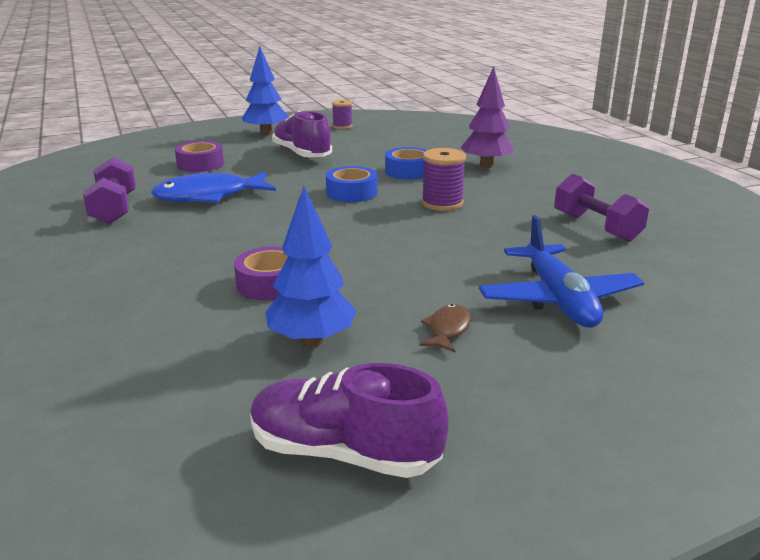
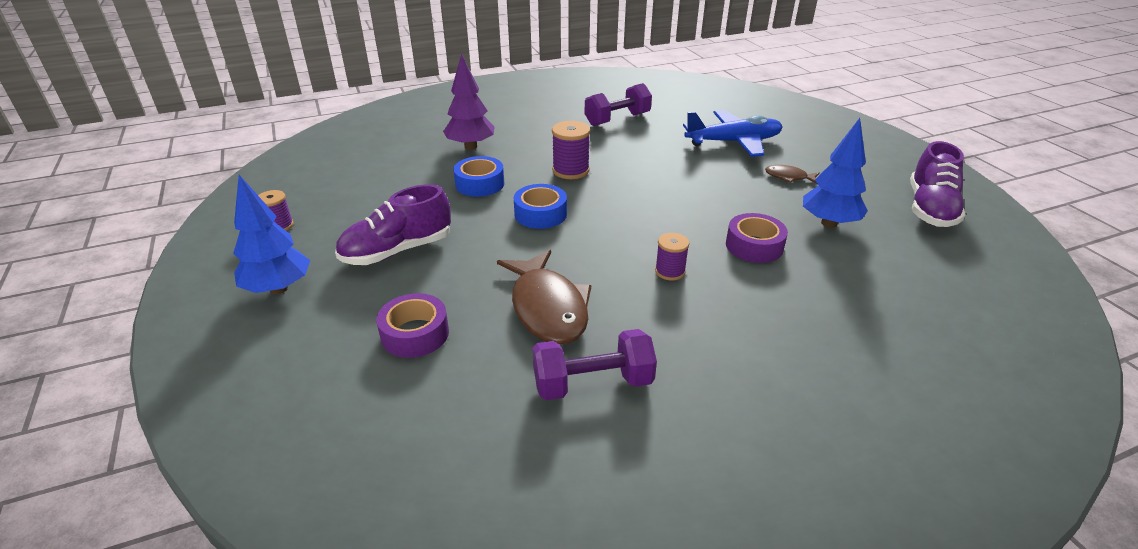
camera: 90 degrees left, 10 degrees up
blue fish [151,172,276,203] -> brown fish [497,250,591,344]
none -> purple spool [655,233,689,280]

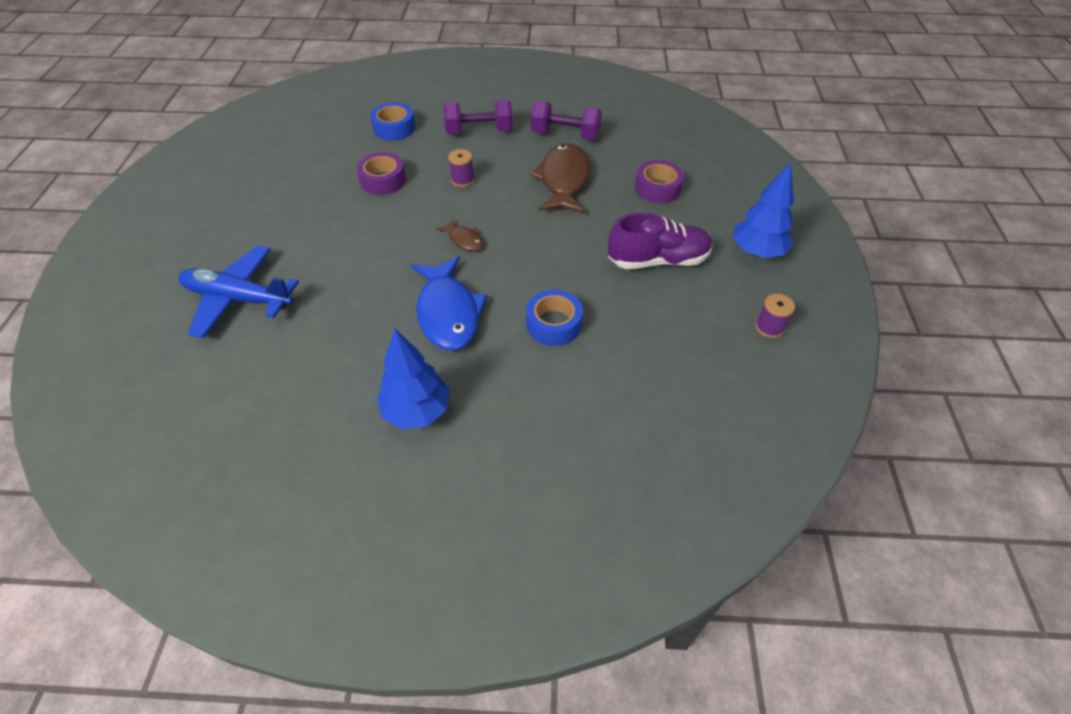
camera: 155 degrees left, 15 degrees up
purple tree [443,54,494,150] -> none
blue tape [514,184,567,229] -> blue tape moved to [370,102,415,141]
purple spool [552,121,590,179] -> blue fish [411,256,487,350]
purple dumbbell [585,83,652,126] -> purple dumbbell moved to [443,100,512,135]
brown fish [765,165,820,183] -> brown fish moved to [436,219,484,251]
blue tree [803,118,868,228] -> blue tree moved to [377,328,450,429]
purple shoe [910,141,966,227] -> none

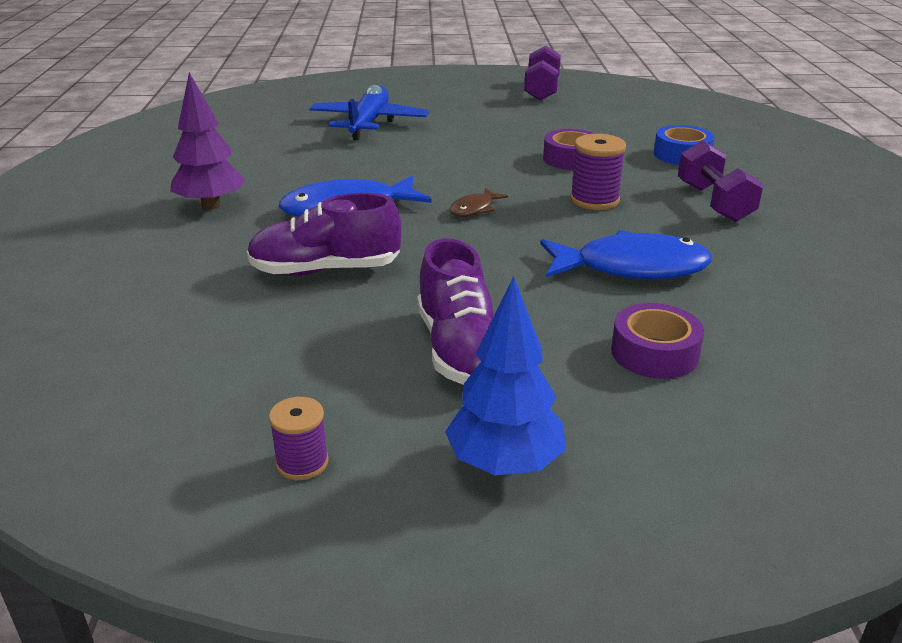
camera: 85 degrees right, 20 degrees down
blue tree [377,328,450,429] -> purple tree [170,72,246,210]
purple spool [448,149,474,187] -> purple spool [570,134,626,210], size x1.54
blue tape [526,290,583,346] -> purple shoe [247,193,402,276]
brown fish [530,143,591,213] -> blue fish [540,230,712,279]
purple dumbbell [531,101,602,140] -> purple dumbbell moved to [524,46,561,100]

